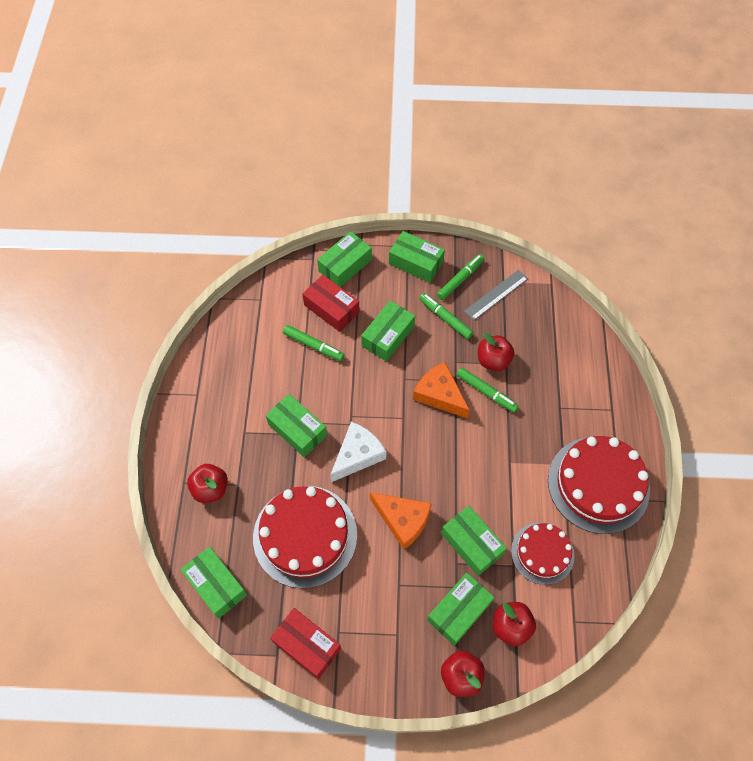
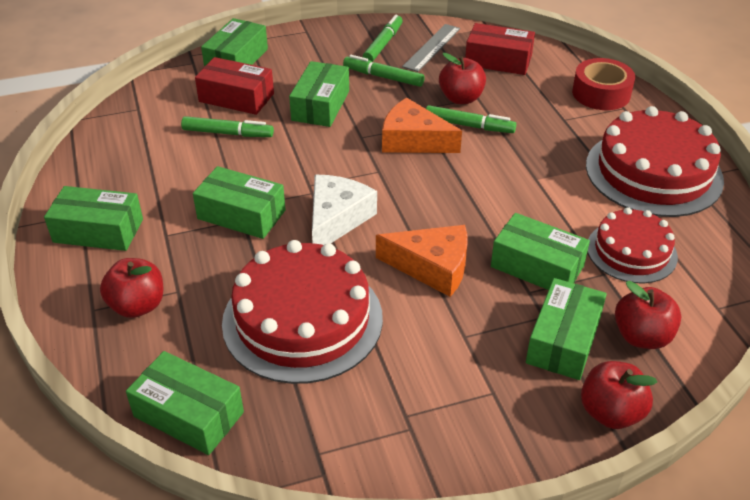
camera: 20 degrees left, 20 degrees down
red box [270,608,341,679] -> red box moved to [465,23,535,75]
green box [389,231,445,283] -> green box moved to [44,186,143,251]
none -> red tape [572,58,635,110]

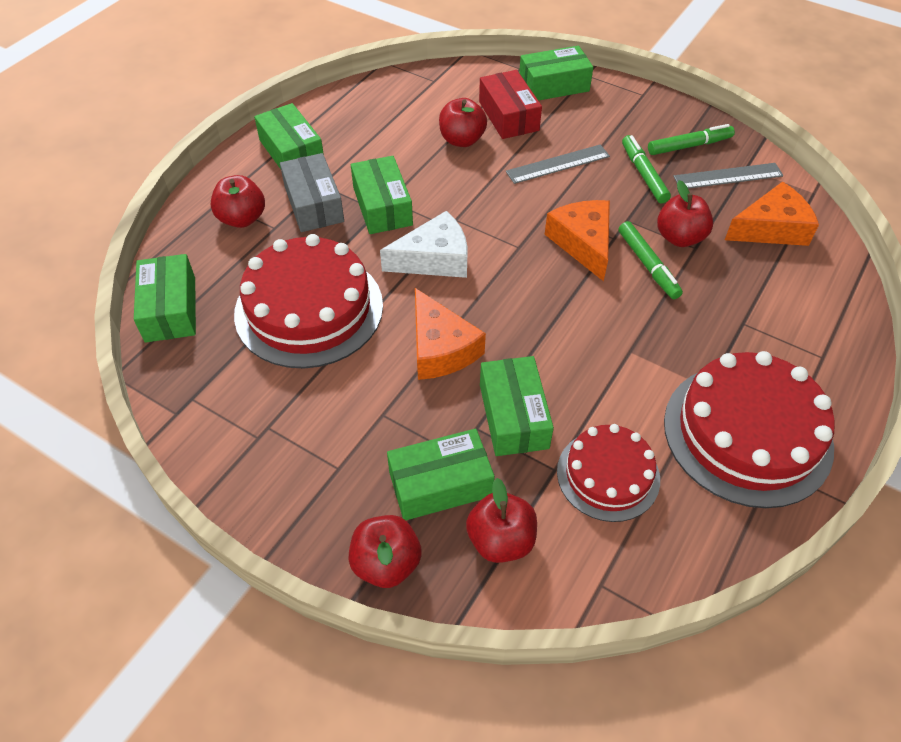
camera: 50 degrees right, 10 degrees up
green marker [181,116,274,137] -> red apple [439,98,487,147]
green box [289,61,349,127] -> grey ruler [506,144,610,184]
red box [465,23,535,75] -> orange cheese [725,181,819,246]
red tape [572,58,635,110] -> none
none -> grey box [280,153,344,232]

